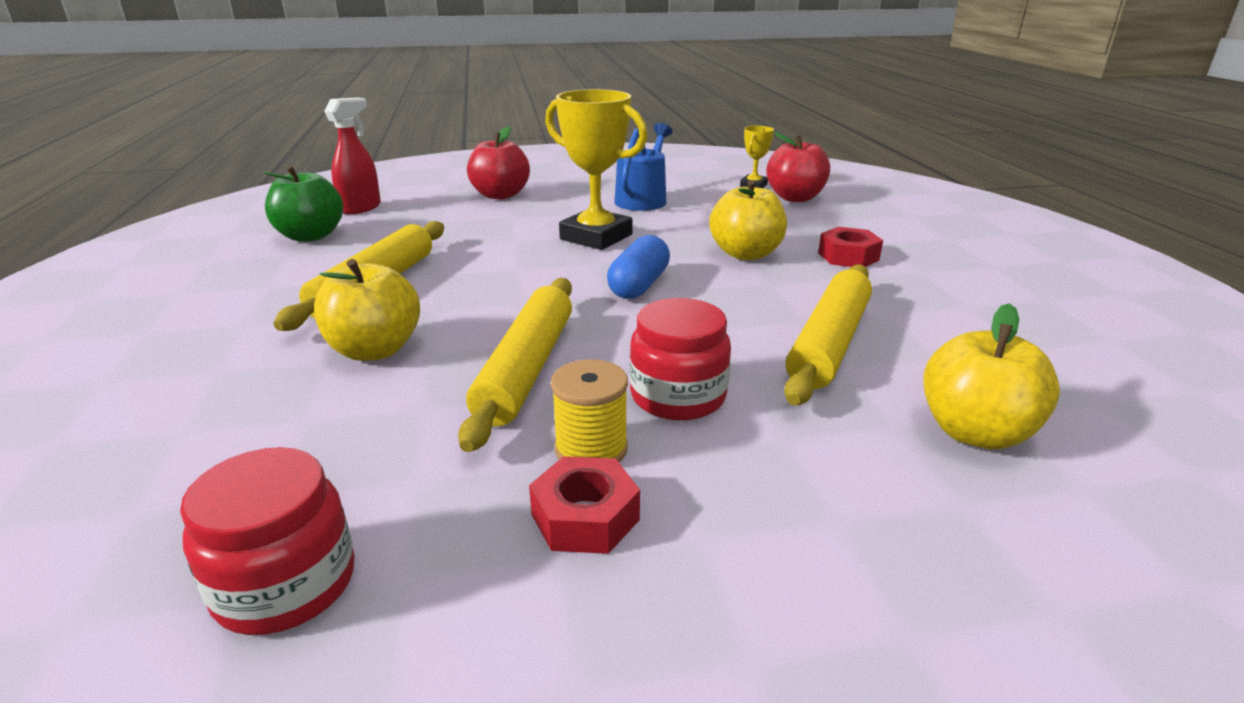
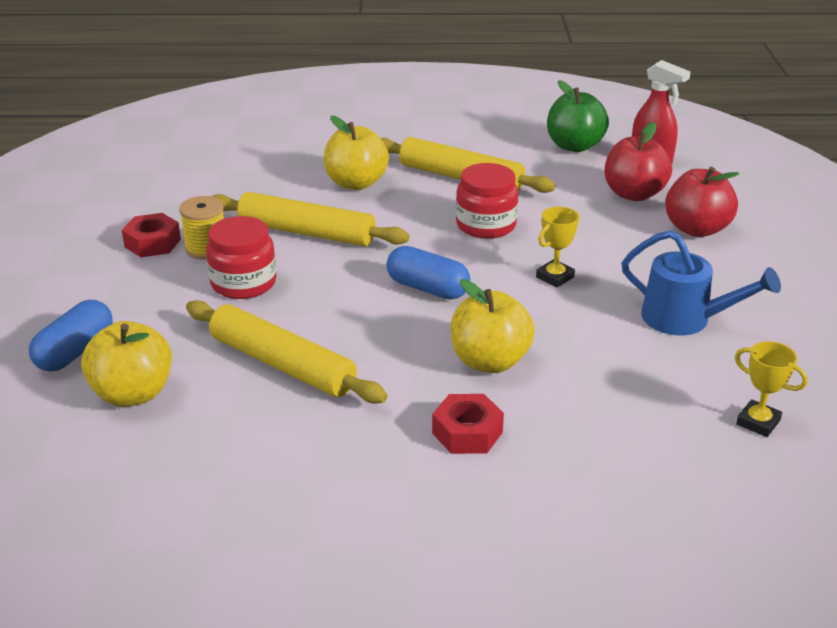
camera: 100 degrees right, 5 degrees up
red jar [180,447,355,635] -> red jar moved to [456,163,518,239]
yellow trophy [545,89,647,250] -> yellow trophy [536,207,579,287], size x0.50
red apple [766,132,830,202] -> red apple moved to [605,122,672,201]
none -> blue capsule [29,300,113,372]

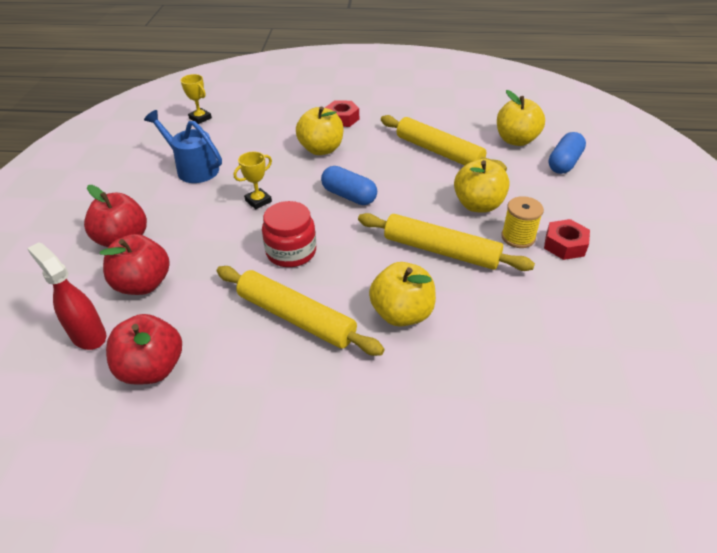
camera: 175 degrees left, 10 degrees up
red jar [206,216,276,299] -> yellow apple [454,159,510,213]
green apple [547,80,609,152] -> red apple [106,314,182,385]

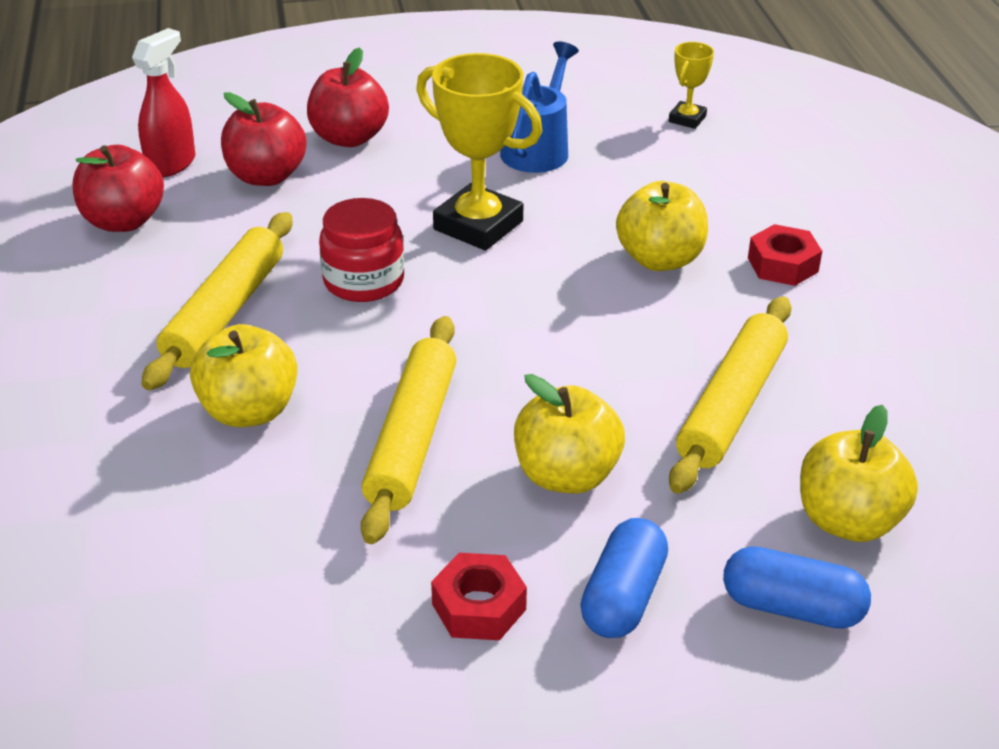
camera: 75 degrees right, 5 degrees down
yellow trophy [234,152,272,209] -> yellow trophy [416,53,542,251], size x2.00
blue capsule [321,166,377,205] -> blue capsule moved to [580,518,668,638]
yellow spool [501,196,544,248] -> none

